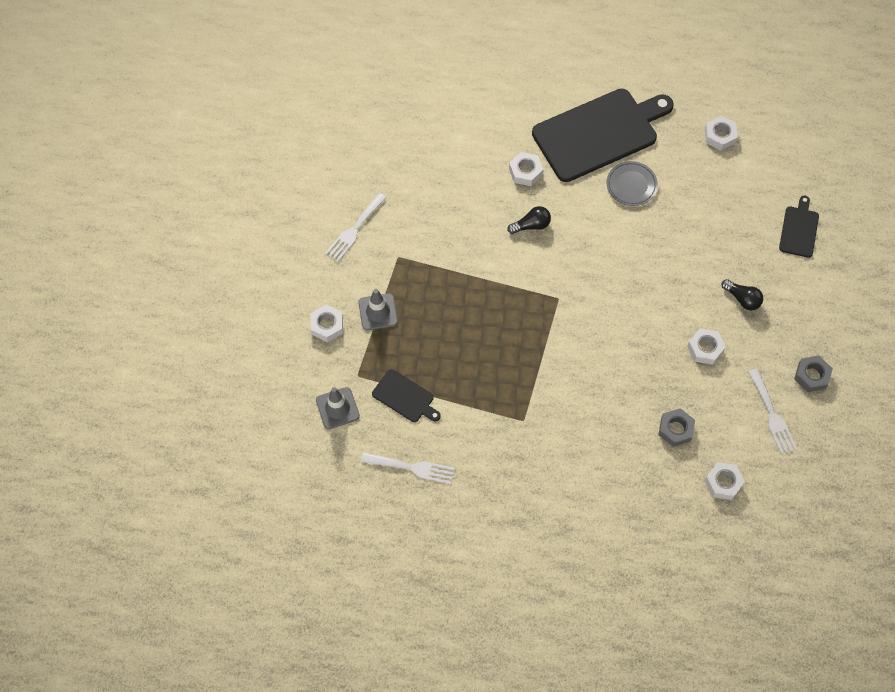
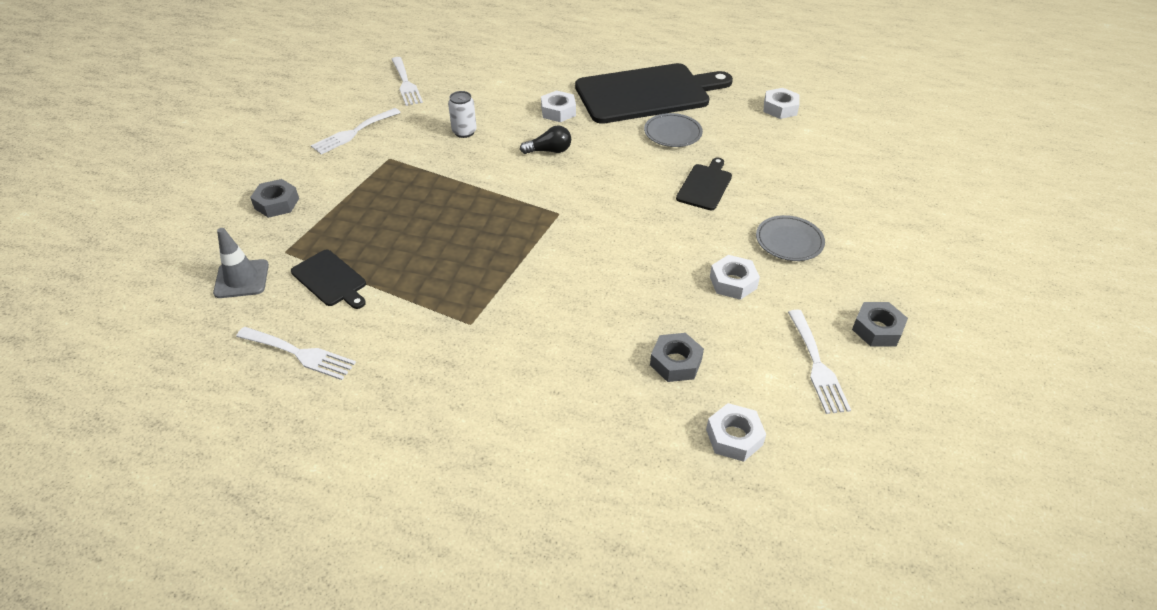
camera: 10 degrees right, 20 degrees down
white nut [311,304,343,342] -> grey nut [250,179,299,218]
grey traffic cone [358,289,398,330] -> none
black light bulb [721,279,763,310] -> grey plate [756,215,825,261]
black cutting board [779,196,819,258] -> black cutting board moved to [676,157,732,210]
none -> white fork [391,57,423,106]
none -> white can [448,91,477,138]

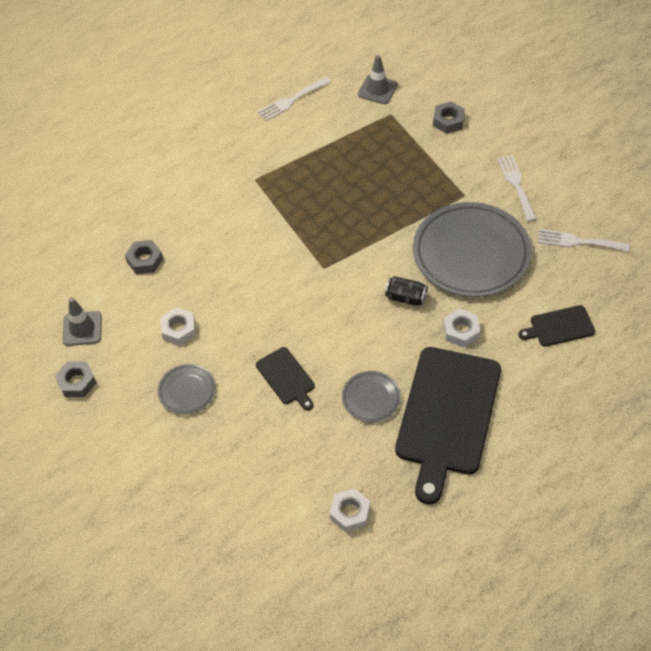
camera: 125 degrees right, 10 degrees up
black cutting board [291,250,366,309] -> black cutting board moved to [518,305,595,347]
white can [448,91,477,138] -> grey plate [413,202,532,297]
black light bulb [520,125,571,154] -> black can [385,276,428,306]
white nut [706,403,766,462] -> none
white fork [788,310,851,414] -> grey traffic cone [63,298,102,346]

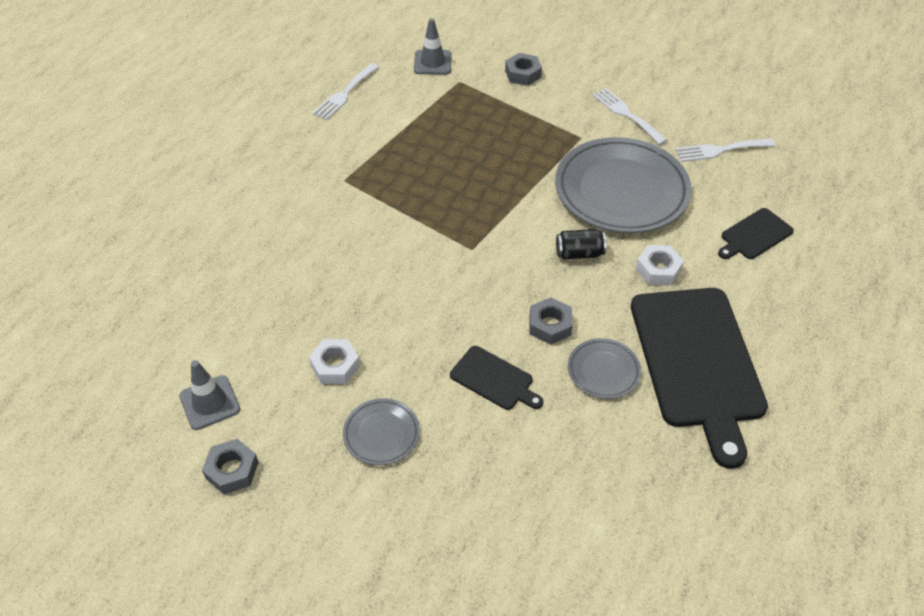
camera: 25 degrees left, 5 degrees down
grey nut [125,240,163,274] -> grey nut moved to [529,297,573,345]
white nut [330,488,370,532] -> none

